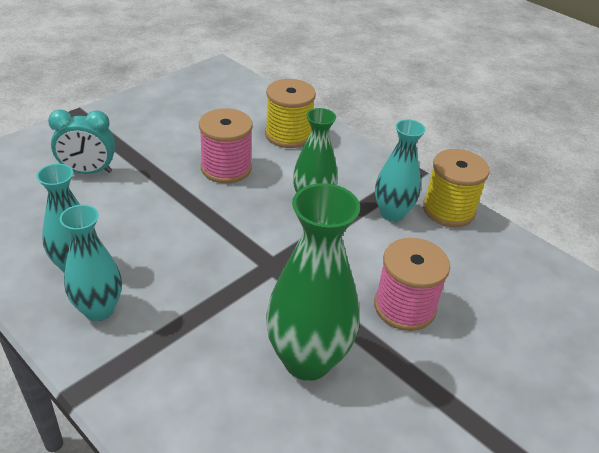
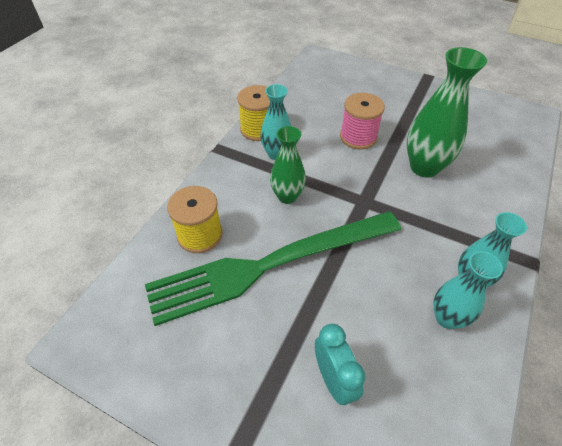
camera: 105 degrees left, 10 degrees up
pink spool [199,108,253,183] -> green fork [145,211,401,326]

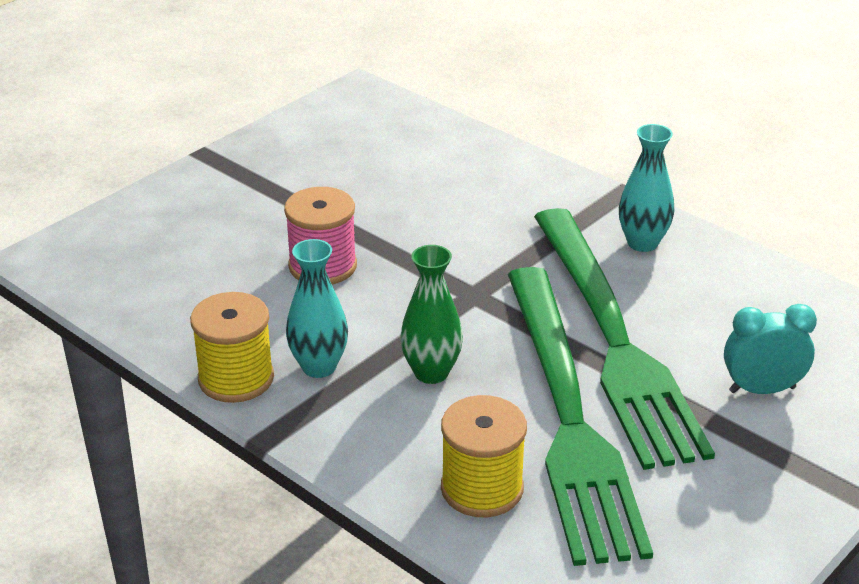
camera: 75 degrees left, 15 degrees down
green vase [407,47,487,178] -> none
turquoise vase [433,251,503,329] -> none
none -> green fork [534,208,715,470]

